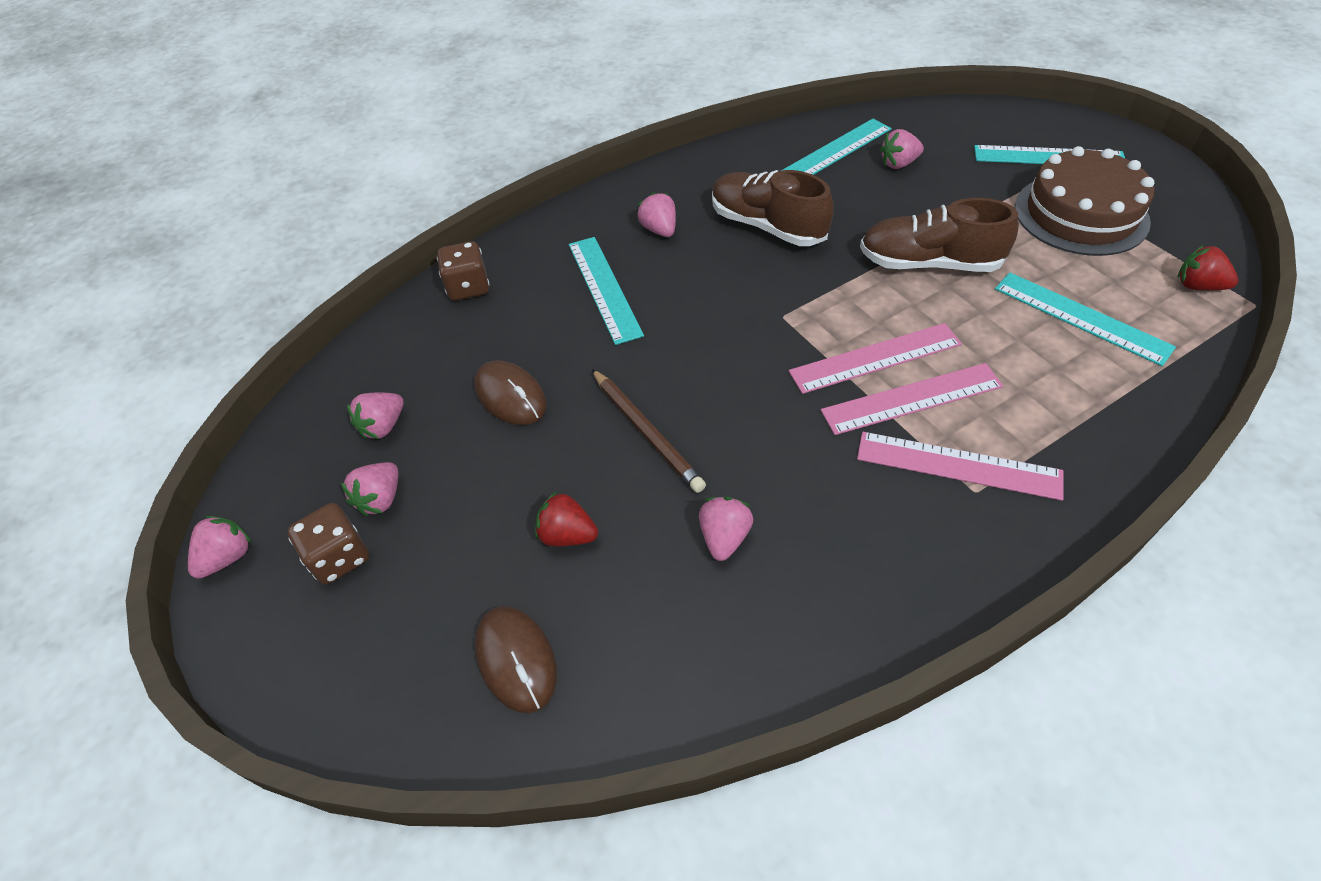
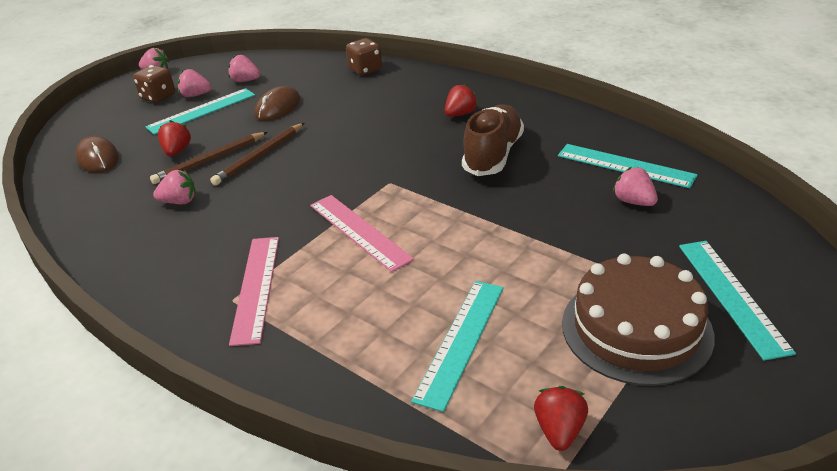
camera: 70 degrees right, 15 degrees down
brown mouse [475,606,557,713] -> brown mouse turned 75 degrees counterclockwise [75,136,119,173]
turquoise ruler [569,237,644,345] -> turquoise ruler moved to [146,88,255,135]
pink strawberry [637,192,676,237] -> red strawberry [445,84,478,117]
pink ruler [821,363,1003,435] -> none
brown shoe [860,198,1019,272] -> none
none -> brown pencil [150,132,268,184]

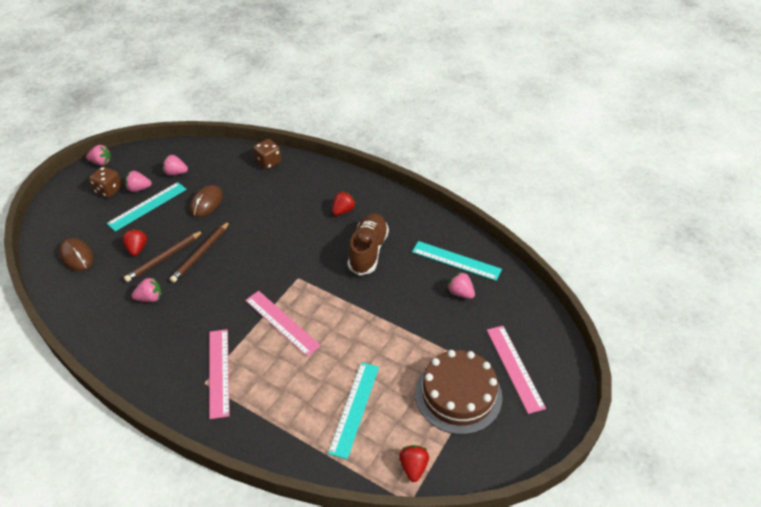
camera: 10 degrees left, 10 degrees up
turquoise ruler [679,241,796,361] -> pink ruler [487,326,546,414]

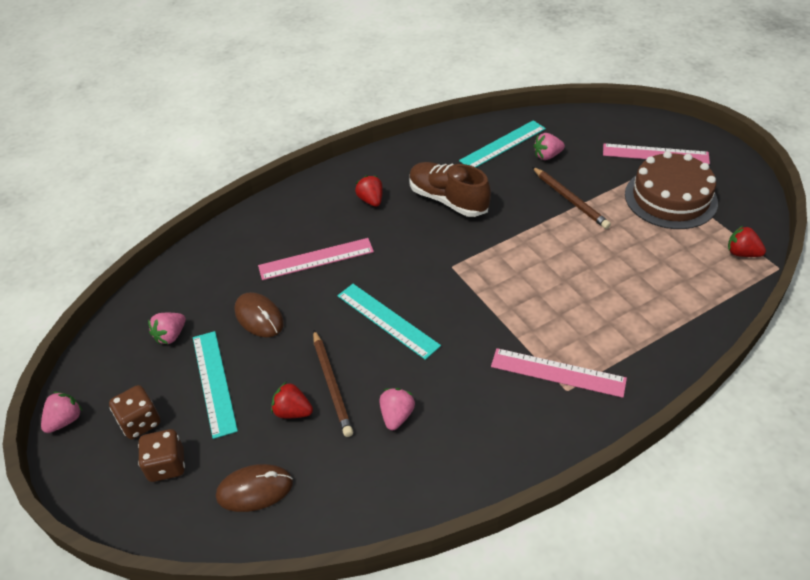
camera: 60 degrees left, 0 degrees up
pink strawberry [125,171,152,192] -> none
brown pencil [170,221,230,283] -> brown pencil moved to [532,167,611,229]
pink ruler [245,291,321,357] -> pink ruler moved to [258,238,374,280]
brown dice [253,139,282,169] -> brown dice moved to [138,429,185,482]
turquoise ruler [328,362,379,459] -> turquoise ruler moved to [337,284,441,360]

